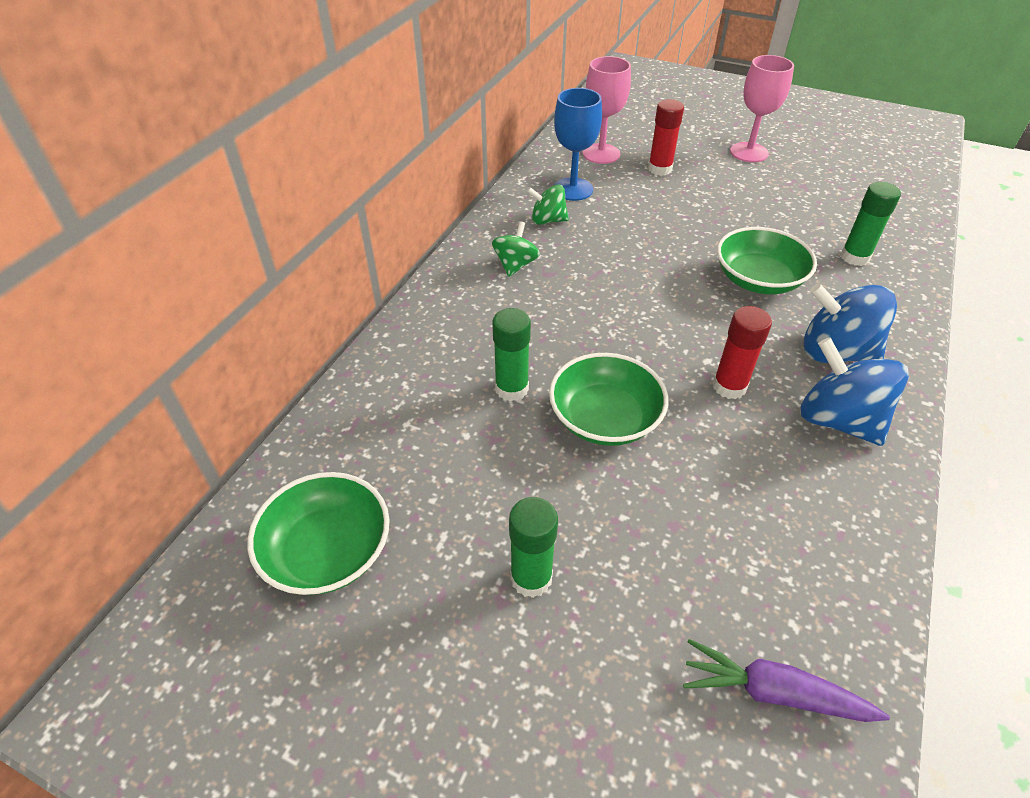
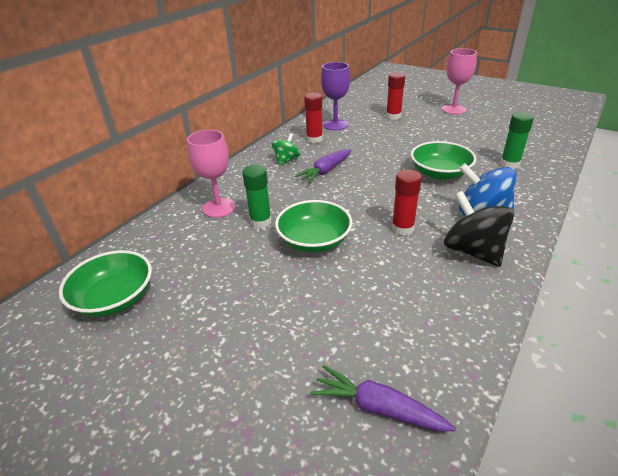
camera: 10 degrees right, 10 degrees down
green glue stick [509,497,558,598] -> none
green spinning top [527,184,569,225] -> red glue stick [304,93,323,143]
blue goblet [554,88,602,201] -> purple goblet [321,62,350,130]
pink goblet [583,56,631,164] -> pink goblet moved to [187,130,236,218]
blue spinning top [800,338,909,446] -> black spinning top [444,191,514,267]
none -> purple carrot [295,149,352,183]

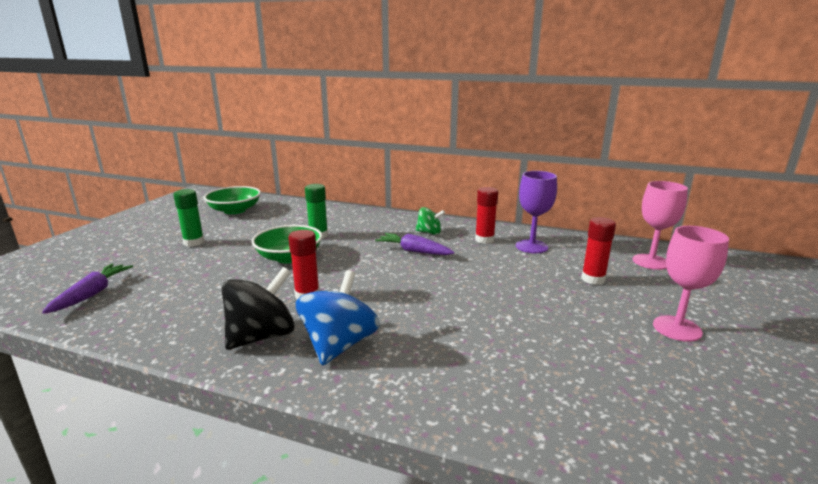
camera: 75 degrees right, 15 degrees down
pink goblet [187,130,236,218] -> pink goblet moved to [633,181,688,270]
green bowl [411,141,476,180] -> none
green glue stick [500,112,534,168] -> green glue stick moved to [173,189,204,247]

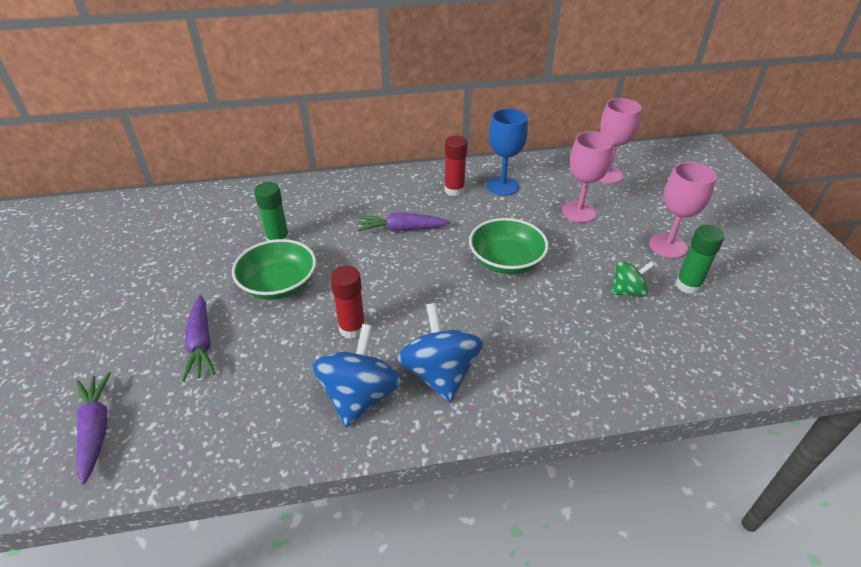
camera: 30 degrees left, 20 degrees up
green glue stick [173,189,204,247] -> green glue stick moved to [676,225,725,294]
green bowl [204,186,261,214] -> green bowl moved to [469,218,549,274]
black spinning top [222,267,295,350] -> blue spinning top [312,324,402,427]
green spinning top [415,207,445,235] -> green spinning top moved to [611,261,654,297]
purple goblet [516,171,557,253] -> blue goblet [487,108,528,196]
red glue stick [581,217,616,285] -> pink goblet [562,131,614,223]
none -> purple carrot [182,295,216,381]

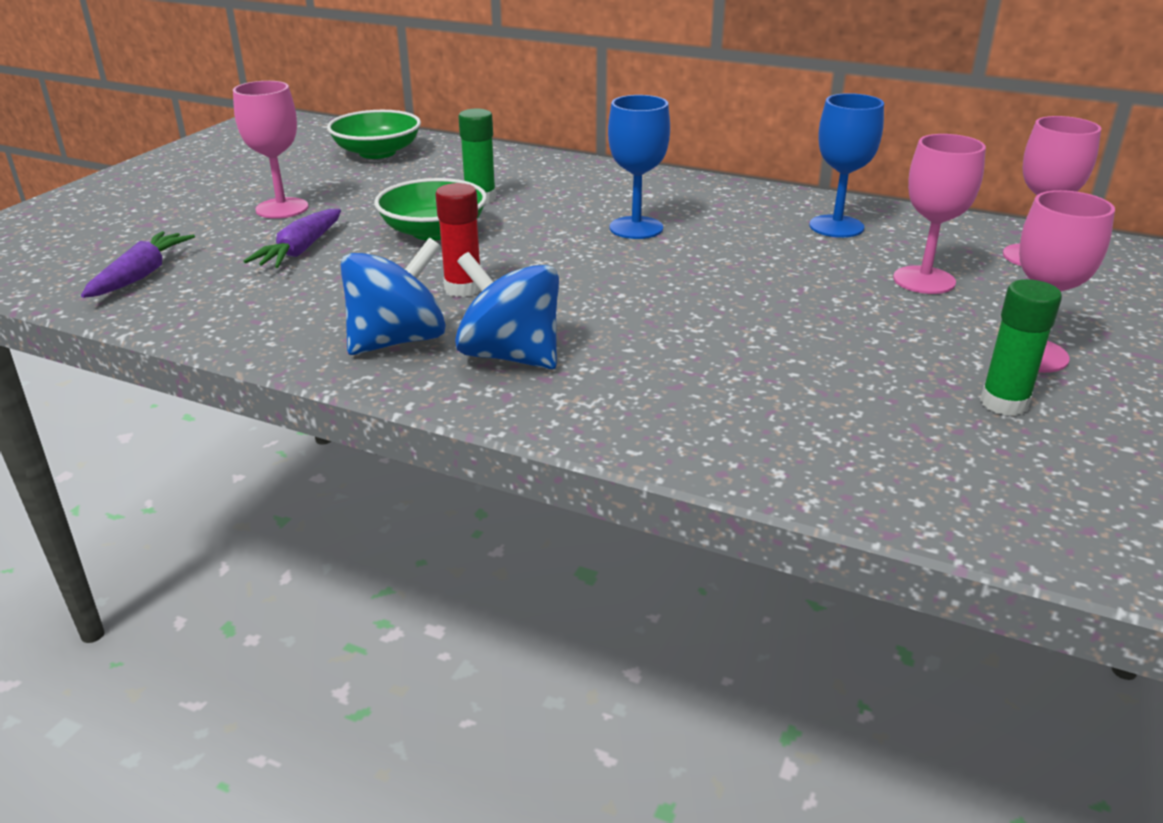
camera: 35 degrees right, 10 degrees down
purple carrot [358,213,450,232] -> blue goblet [608,95,670,239]
blue spinning top [397,303,483,402] -> blue spinning top turned 75 degrees counterclockwise [455,252,559,369]
red glue stick [444,135,467,196] -> none
green bowl [469,218,549,274] -> green bowl moved to [327,110,421,159]
green spinning top [611,261,654,297] -> none
none -> pink goblet [233,81,309,219]

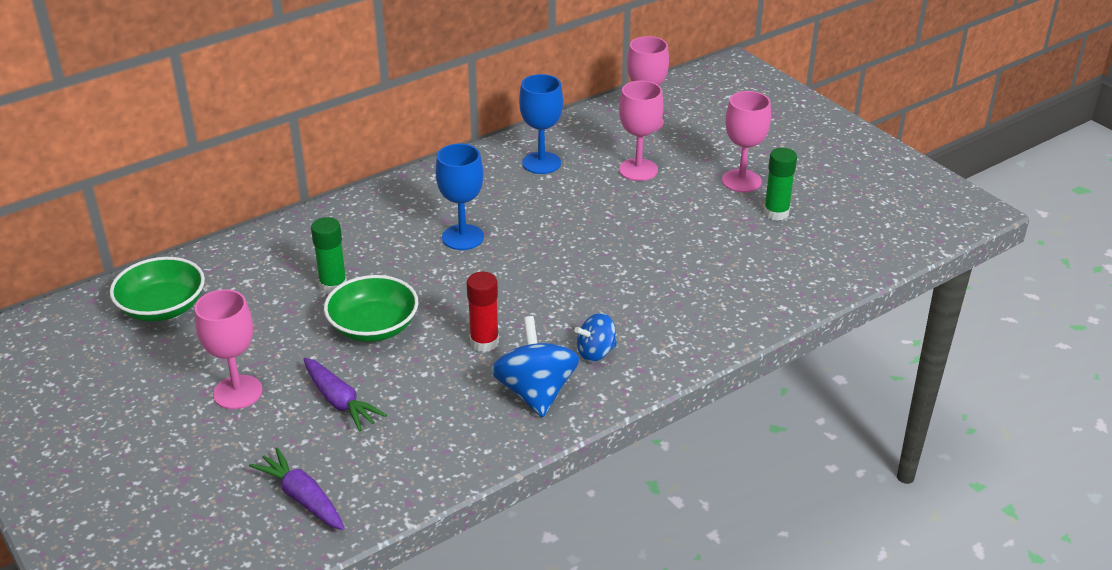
camera: 60 degrees left, 5 degrees up
blue spinning top [455,252,559,369] -> blue spinning top [574,313,617,362], size x0.59

